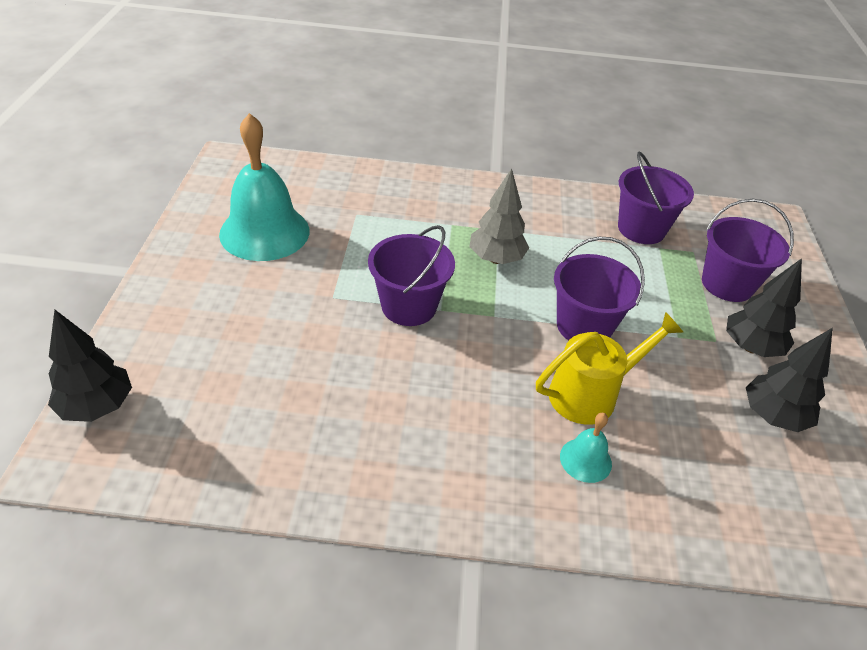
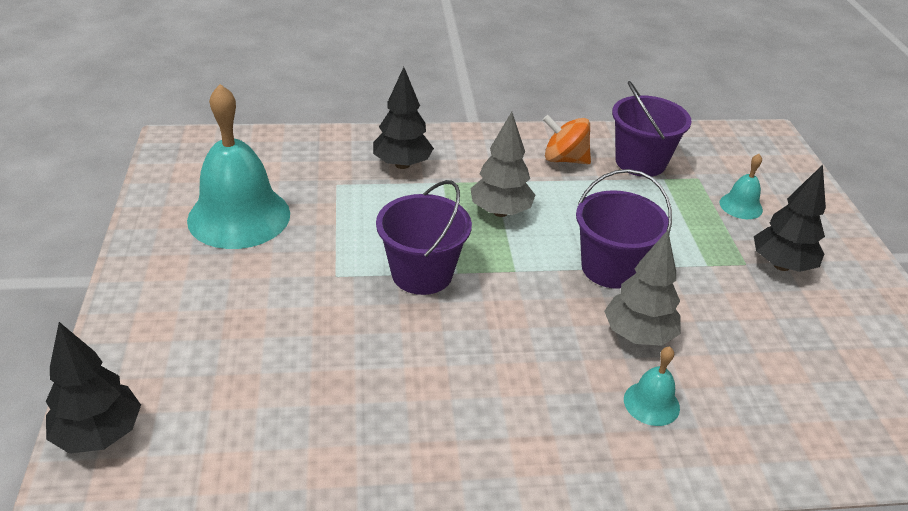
camera: 10 degrees left, 5 degrees down
yellow watering can [536,312,684,425] -> grey tree [604,230,680,346]
purple bucket [702,199,794,302] -> turquoise bell [720,154,763,219]
black tree [746,328,833,432] -> black tree moved to [373,67,434,169]
none -> orange spinning top [543,115,591,164]

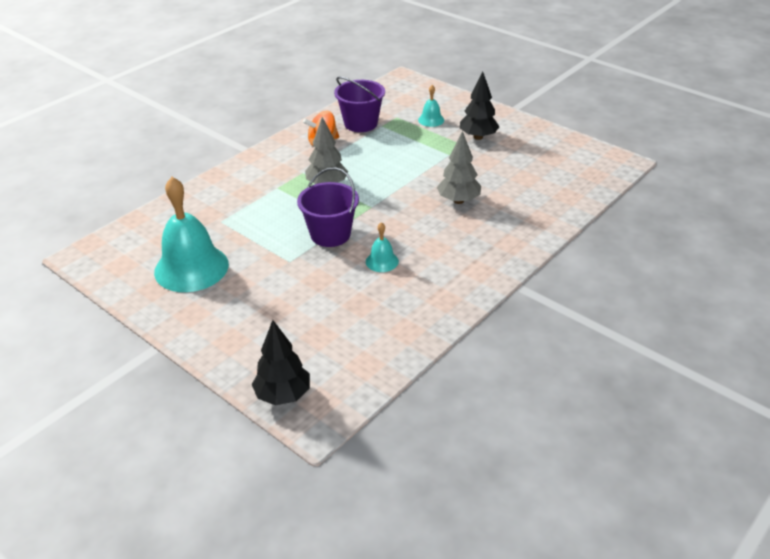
camera: 40 degrees left, 0 degrees up
black tree [373,67,434,169] -> none
purple bucket [576,169,672,289] -> none
turquoise bell [624,347,680,426] -> turquoise bell moved to [366,222,399,272]

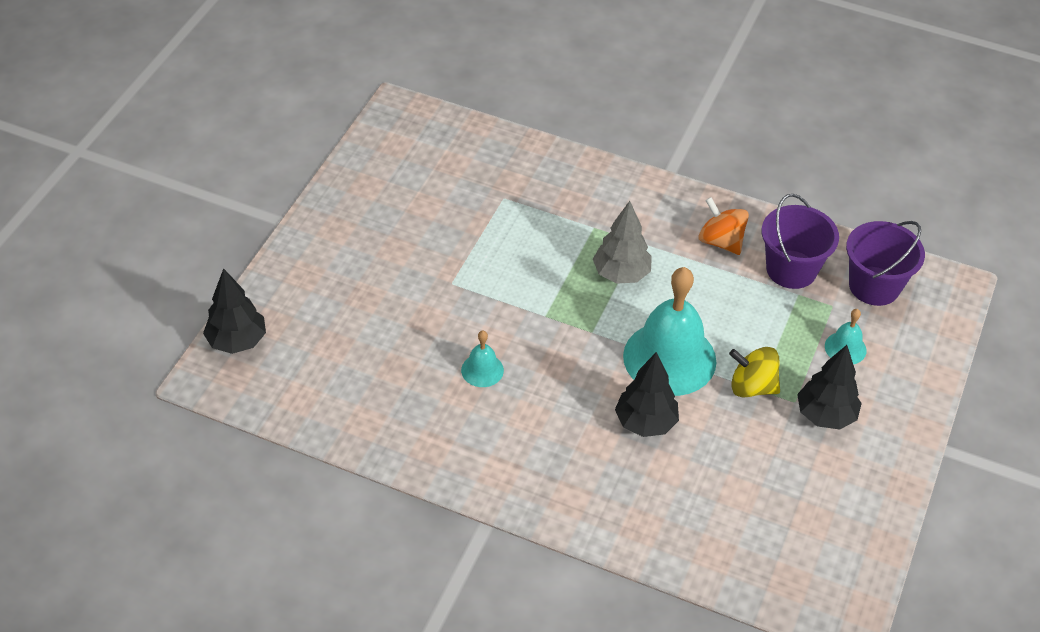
camera: 70 degrees right, 10 degrees up
turquoise bell [154,177,229,292] -> turquoise bell moved to [623,267,716,396]
purple bucket [297,167,359,247] -> purple bucket moved to [846,221,925,306]
grey tree [437,131,481,204] -> black tree [615,352,679,437]
none -> yellow spinning top [729,347,780,398]

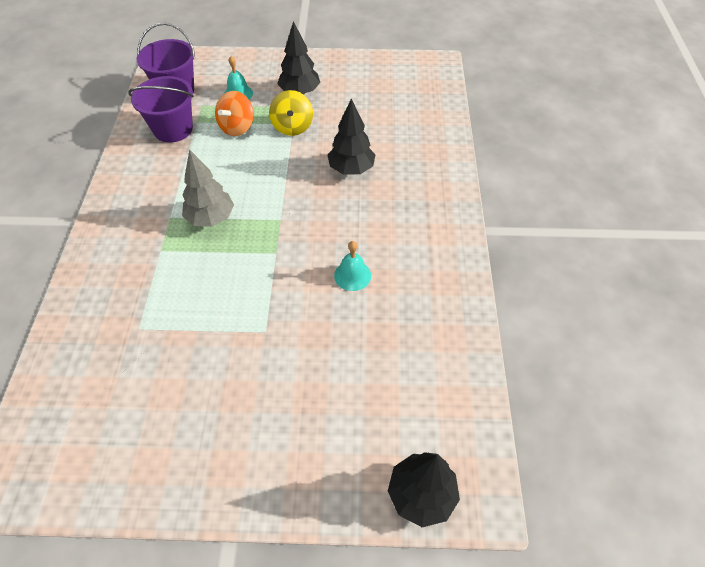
camera: 110 degrees left, 5 degrees up
turquoise bell [623,267,716,396] -> none
orange spinning top [699,197,749,255] -> orange spinning top moved to [215,91,254,136]

